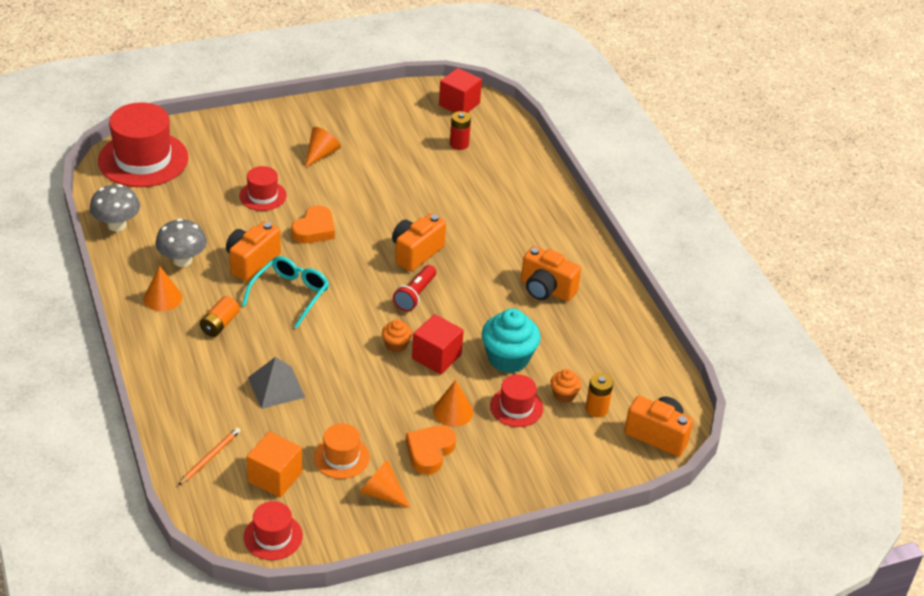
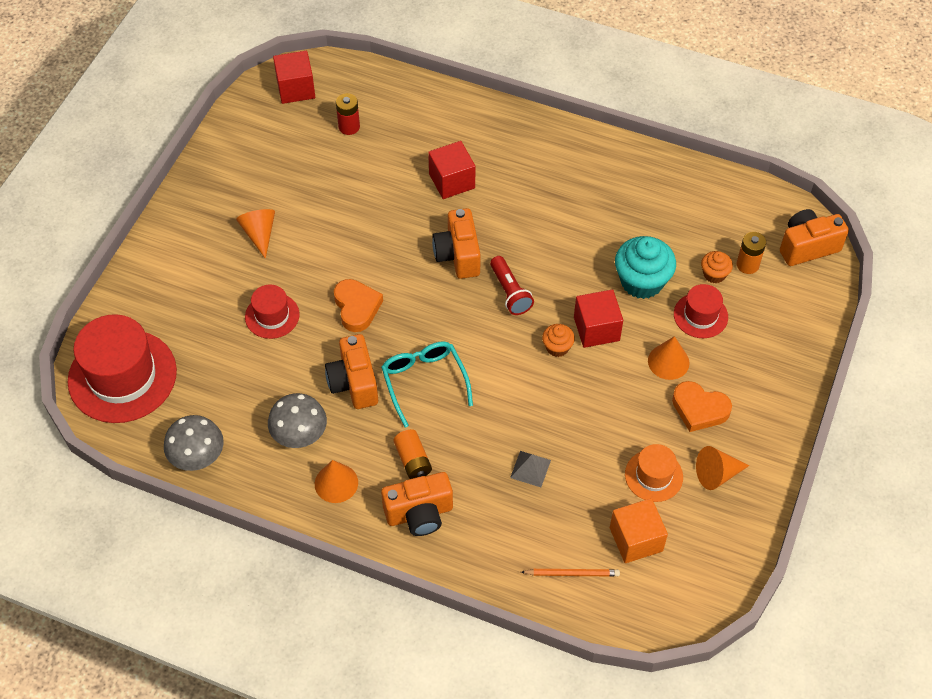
camera: 45 degrees left, 15 degrees up
orange pencil [179,427,241,485] -> orange pencil turned 105 degrees clockwise [521,569,620,577]
red hat [243,501,303,560] -> none
grey pyramid [248,357,305,409] -> grey pyramid [510,451,551,487], size x0.66
orange heart [406,425,456,475] -> orange heart turned 45 degrees counterclockwise [672,381,732,432]
orange camera [521,246,581,302] -> orange camera moved to [381,472,453,536]
none -> red cube [428,141,475,199]

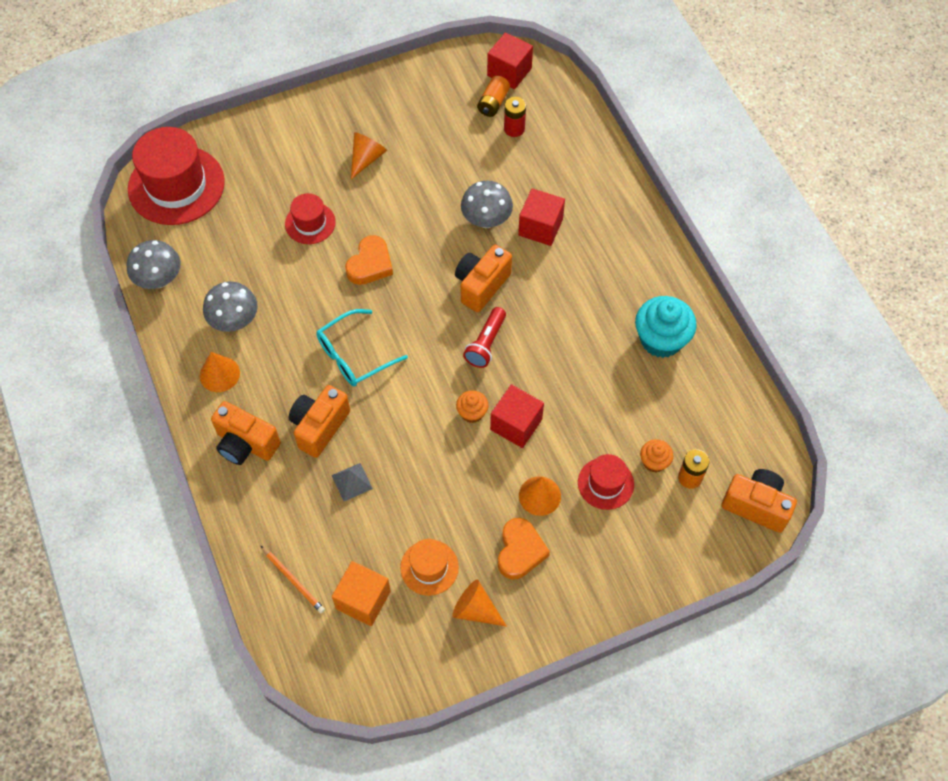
camera: 45 degrees right, 5 degrees up
orange camera [325,334,378,409] -> orange camera moved to [289,385,350,458]
turquoise glasses [381,341,473,427] -> turquoise glasses turned 150 degrees counterclockwise [316,309,408,386]
orange battery [393,429,432,479] -> orange battery moved to [477,76,510,117]
turquoise cupcake [615,236,676,299] -> turquoise cupcake moved to [635,296,697,358]
orange heart [672,381,732,432] -> orange heart turned 150 degrees counterclockwise [498,518,550,579]
none -> grey mushroom [461,181,513,228]

